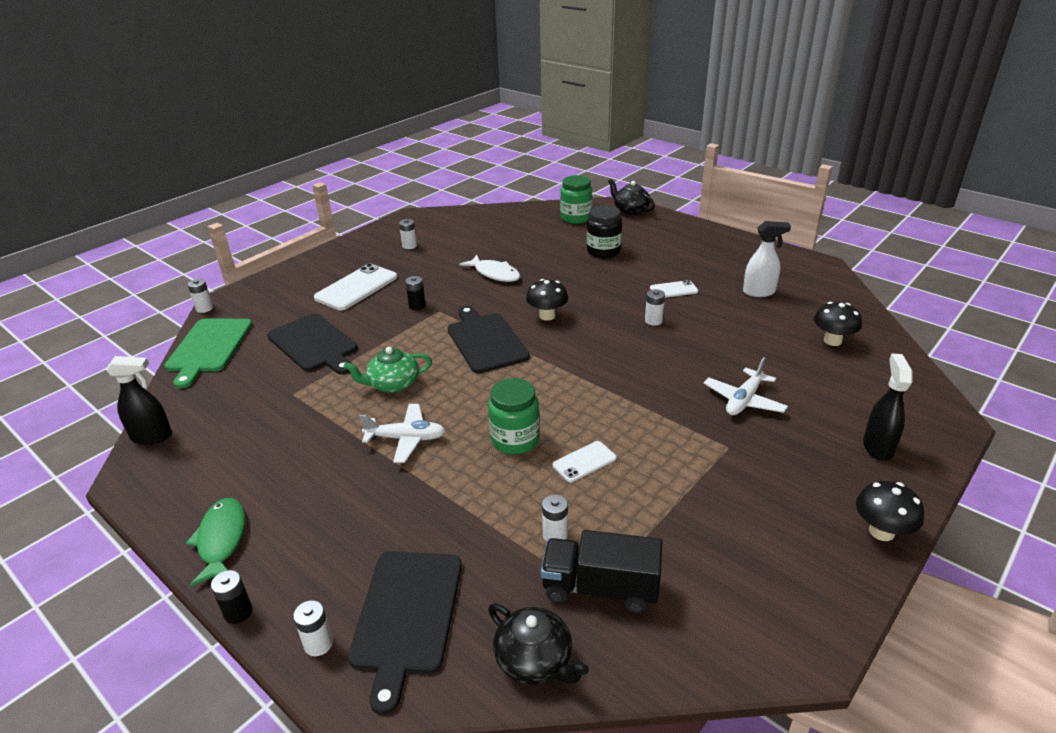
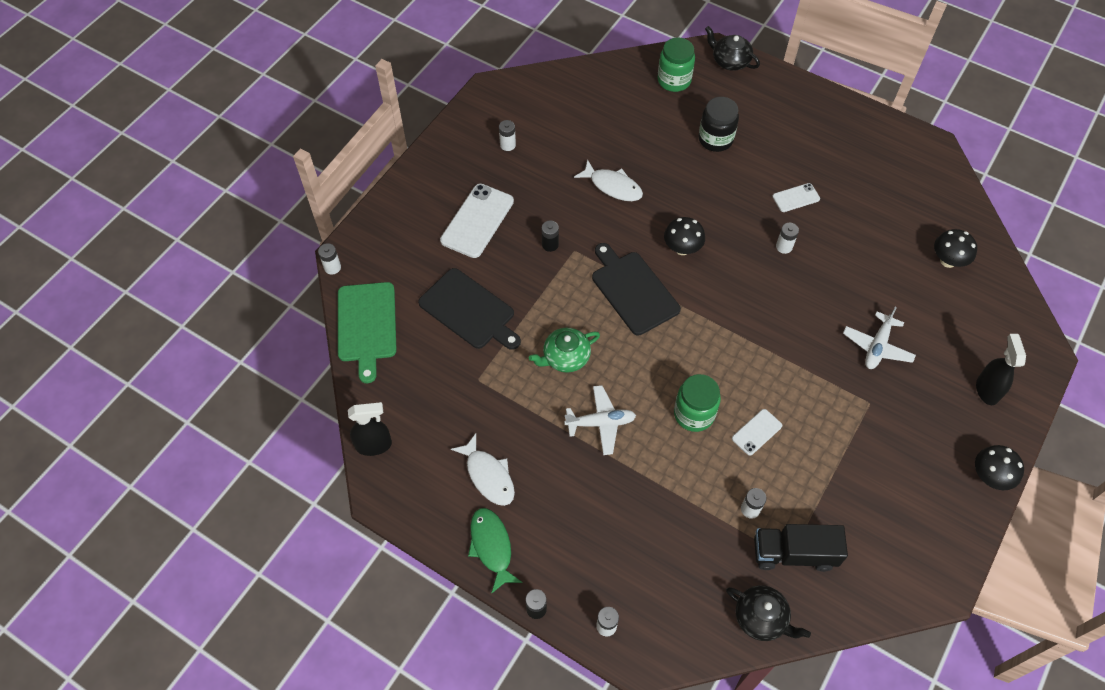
camera: 10 degrees left, 25 degrees up
black cutting board [348,551,462,715] -> none
white spray bottle [743,221,791,297] -> none
none -> white fish [451,434,515,506]

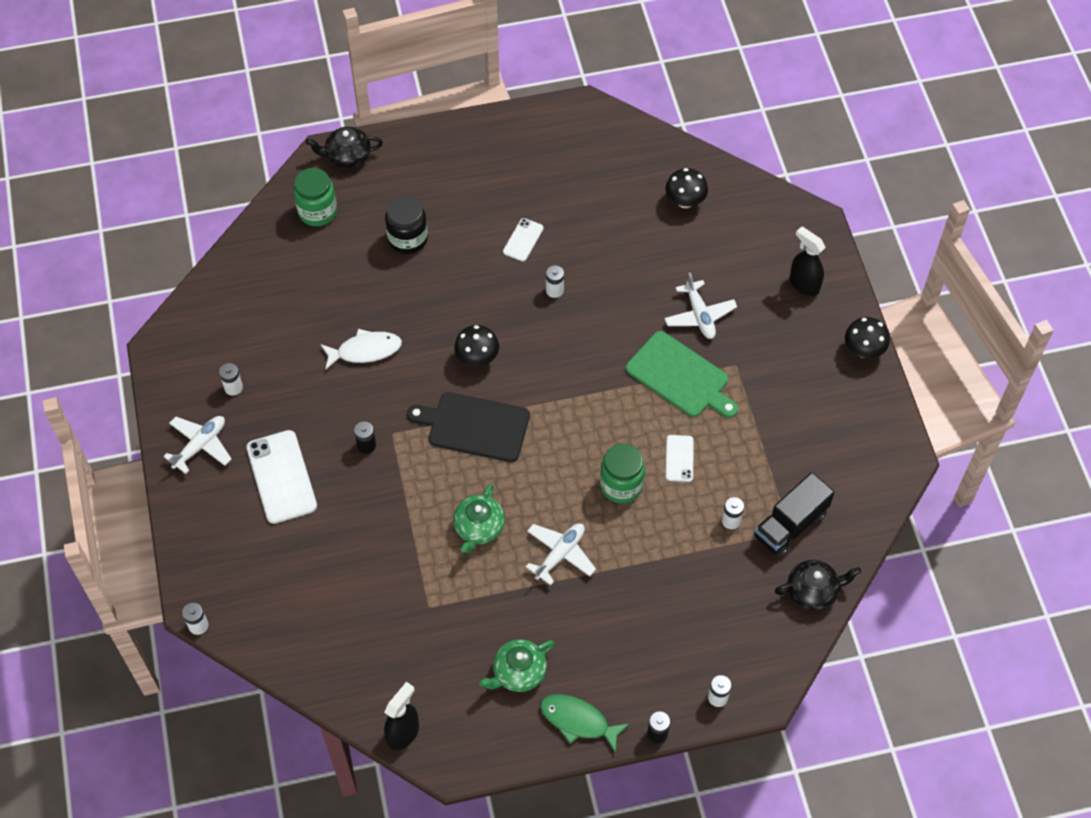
camera: 45 degrees left, 0 degrees up
green cutting board [338,282,397,383] -> green cutting board moved to [626,331,738,418]
black cutting board [418,268,521,350] -> none
white fish [451,434,515,506] -> green teapot [479,639,555,692]
none -> white plane [163,416,232,474]

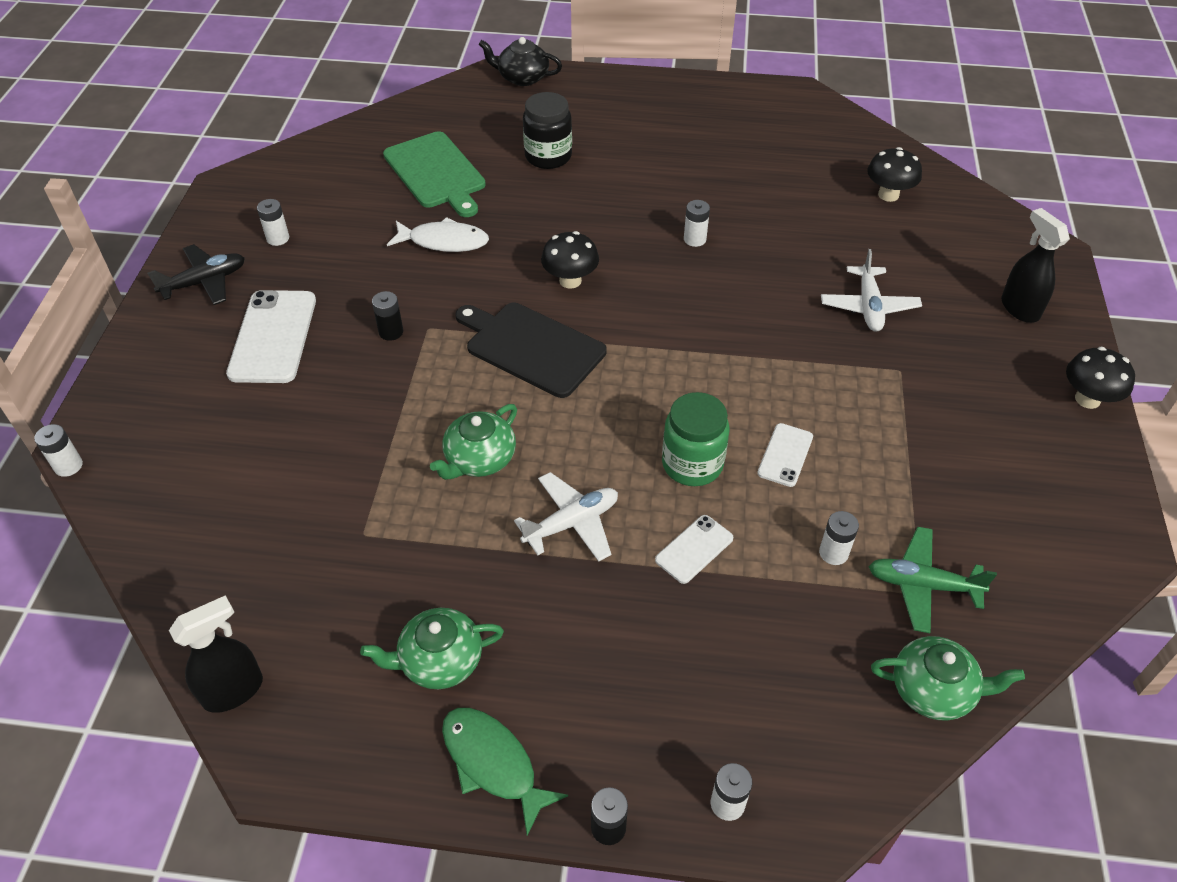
camera: 20 degrees right, 10 degrees down
white plane [163,416,232,474] -> black plane [147,244,245,305]
green jar [293,168,337,226] -> none
white phone [503,218,544,262] -> white phone moved to [655,515,733,584]
green cutting board [626,331,738,418] -> green cutting board moved to [383,131,486,217]
black truck [754,472,834,557] -> green plane [869,527,997,633]
black teapot [775,560,861,611] -> green teapot [871,636,1025,721]

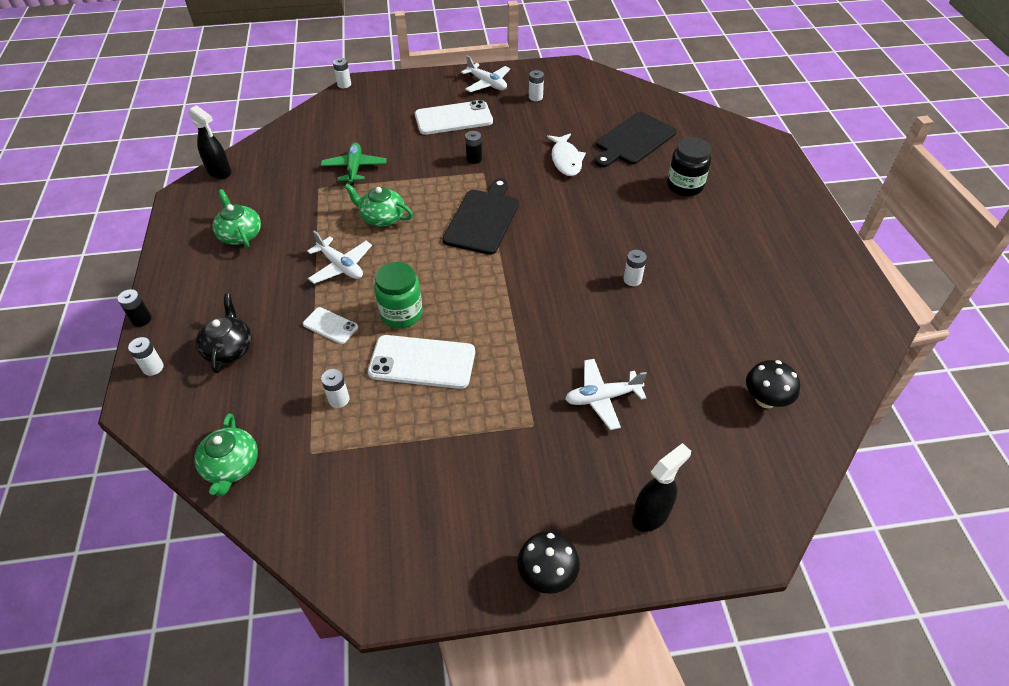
camera: 75 degrees right, 0 degrees up
black plane [147,244,245,305] -> white plane [461,55,510,92]
green cutting board [383,131,486,217] -> black cutting board [595,112,677,167]
green fish [442,708,568,835] -> none
black teapot [479,37,562,86] -> black teapot moved to [196,294,252,373]
black mushroom [541,231,599,289] -> none
white phone [757,423,813,487] -> white phone [368,335,475,389], size x1.87
green plane [869,527,997,633] -> green plane moved to [321,142,387,185]

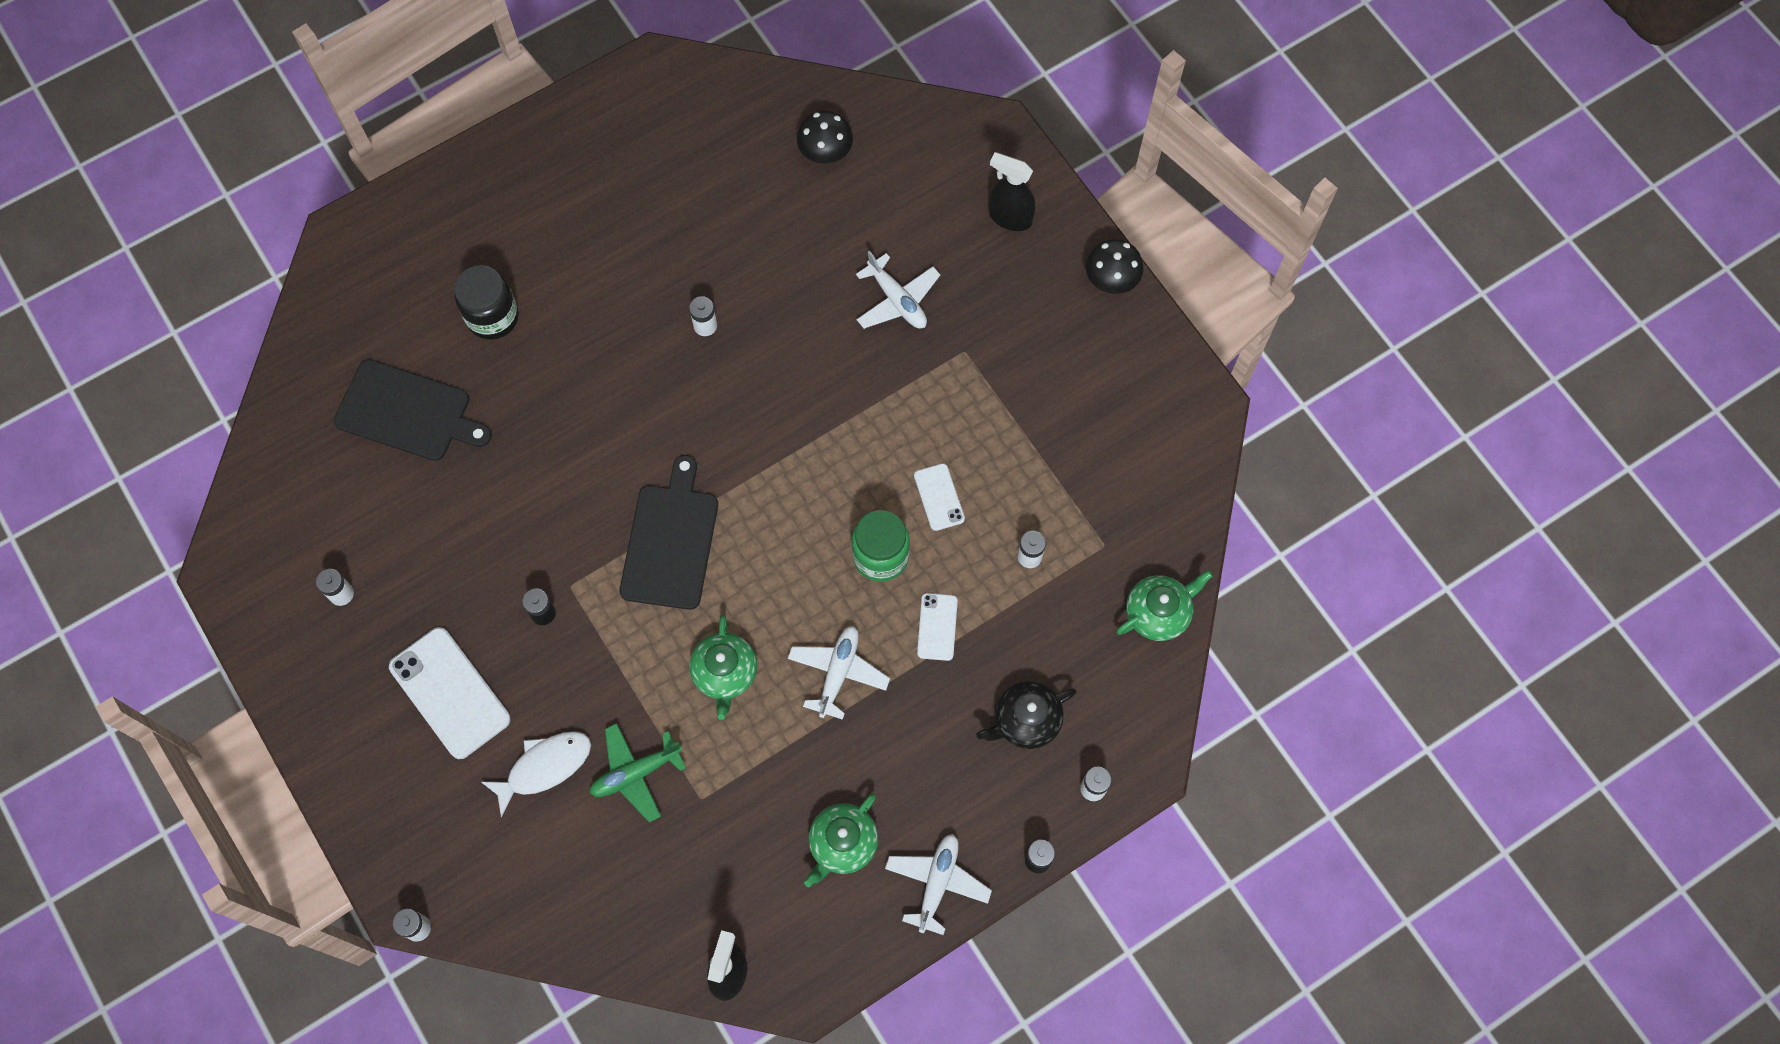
camera: 115 degrees left, 20 degrees up
white phone [368,335,475,389] -> white phone [914,463,965,531], size x0.54
black cutting board [442,178,519,255] -> black cutting board turned 105 degrees clockwise [620,455,718,610]
white plane [461,55,510,92] -> white plane moved to [885,834,992,935]
white fish [547,133,586,176] -> white fish moved to [481,731,591,818]

